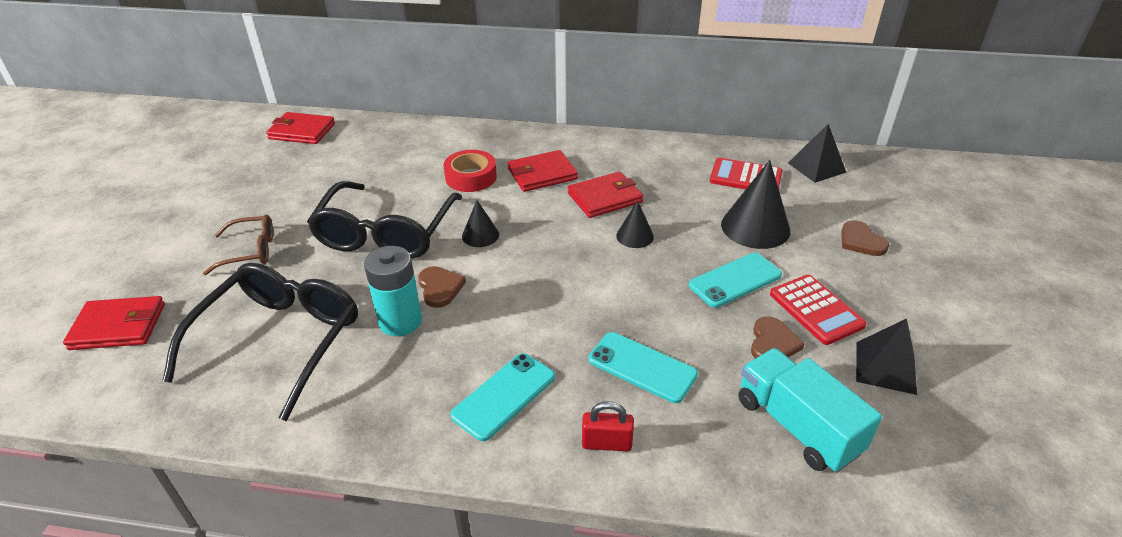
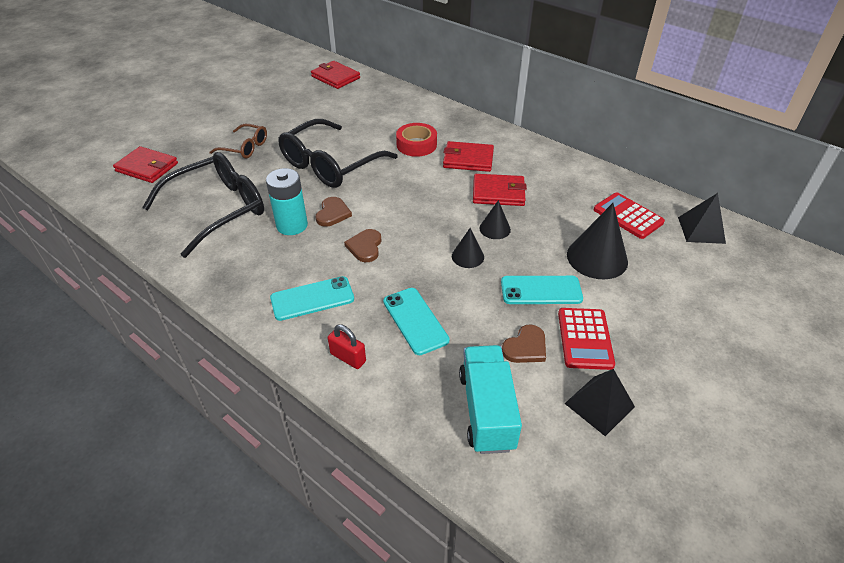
camera: 30 degrees right, 5 degrees up
black cone [462,200,499,247] -> black cone moved to [452,228,484,268]
brown heart [841,220,889,256] -> brown heart moved to [344,229,381,262]

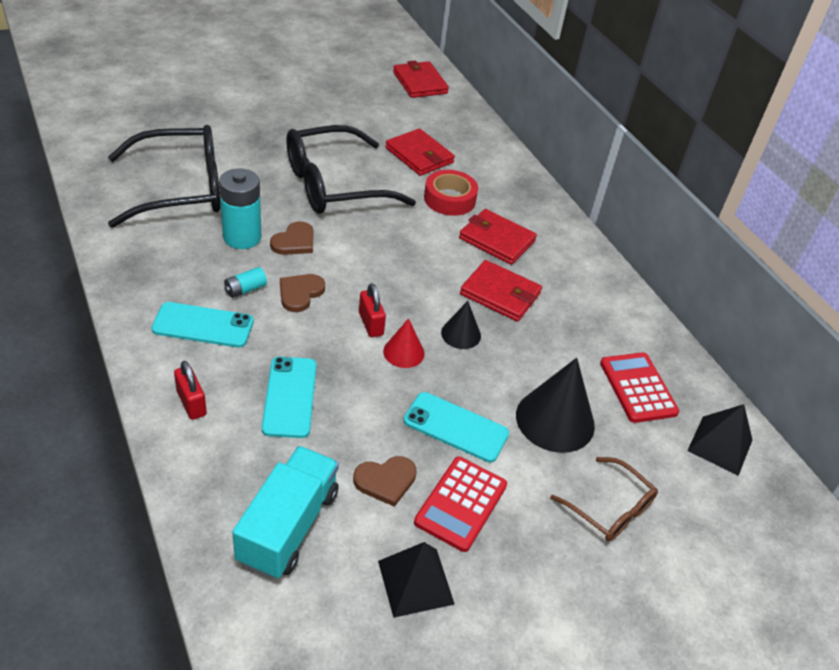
camera: 20 degrees right, 0 degrees up
red wallet [113,146,178,183] -> red wallet moved to [385,129,455,176]
brown glasses [209,124,267,159] -> brown glasses moved to [550,457,658,541]
black cone [452,228,484,268] -> red cone [383,318,425,368]
none -> turquoise battery [224,267,267,298]
none -> red padlock [359,283,386,337]

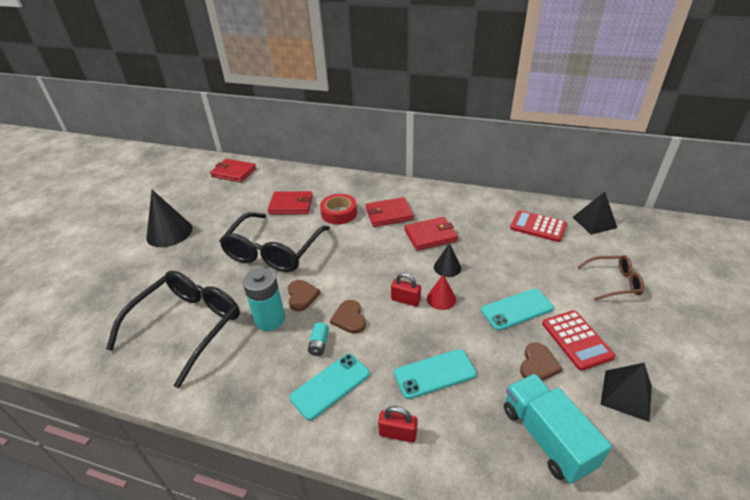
camera: 40 degrees left, 5 degrees down
turquoise phone [262,357,317,438] -> turquoise phone turned 60 degrees counterclockwise [394,349,477,399]
black cone [516,358,595,453] -> black cone moved to [146,190,192,247]

